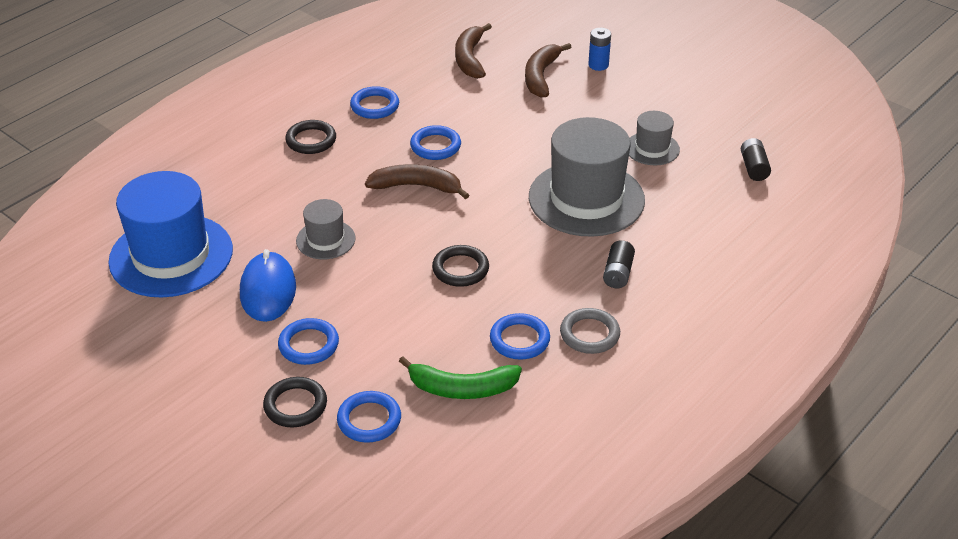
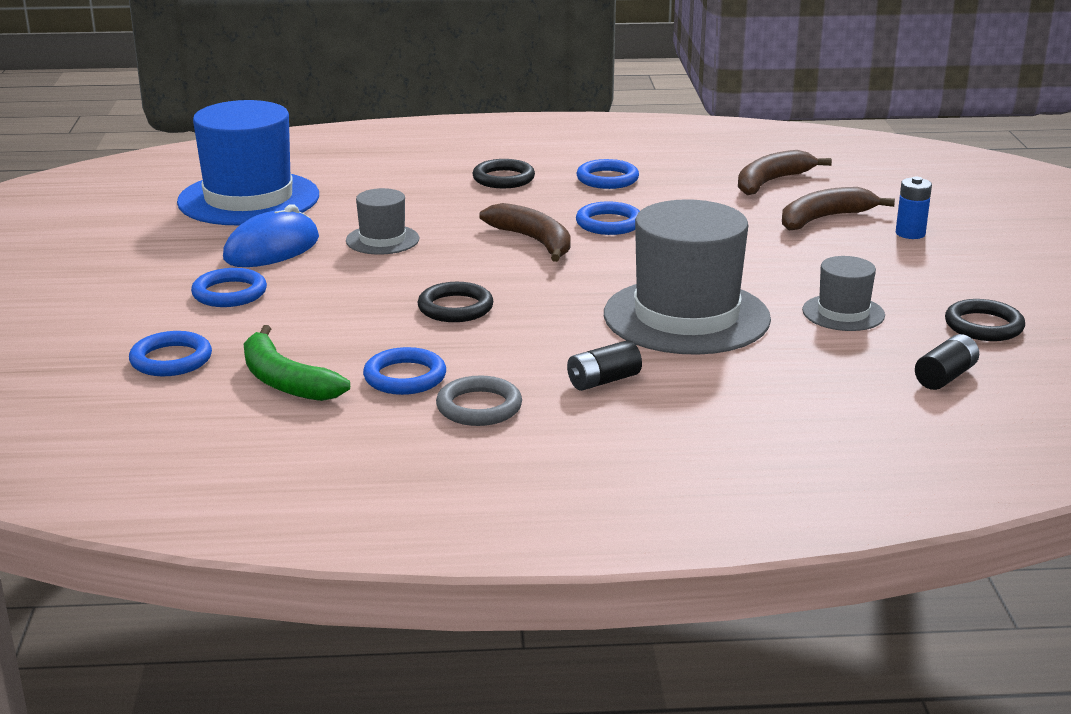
camera: 45 degrees right, 15 degrees down
black ring [263,377,327,427] -> black ring moved to [945,299,1025,341]

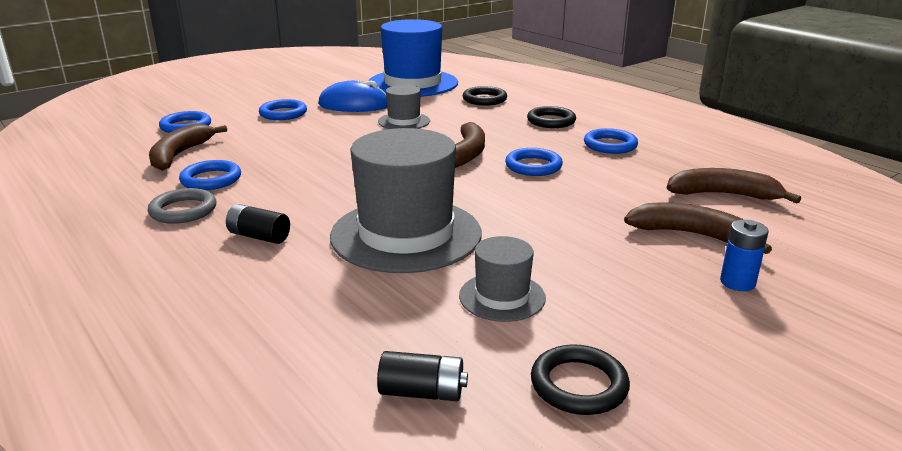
camera: 55 degrees right, 0 degrees up
green banana [244,325,350,401] -> brown banana [149,124,227,171]
black ring [418,282,493,322] -> black ring moved to [463,86,507,106]

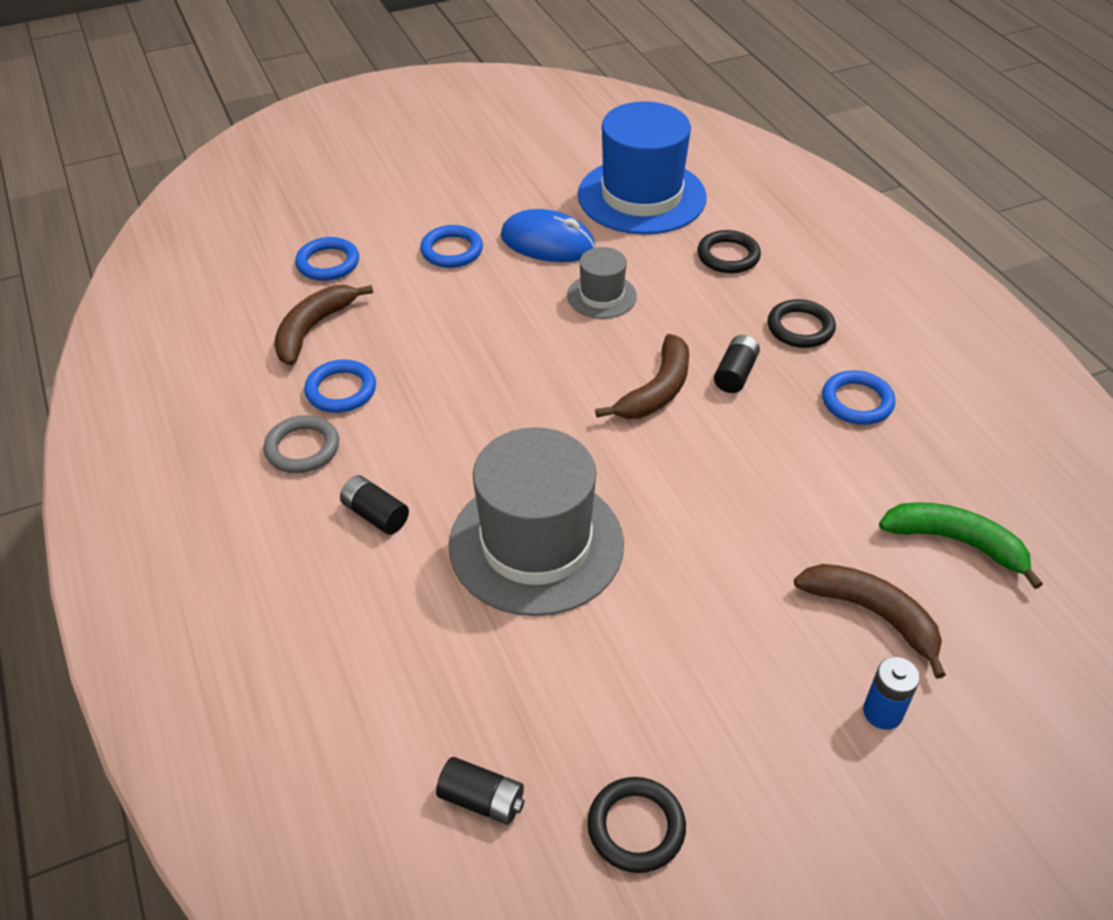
camera: 15 degrees right, 20 degrees up
grey hat [459,236,546,322] -> none
blue ring [505,148,563,176] -> none
brown banana [667,168,801,204] -> green banana [879,502,1043,589]
none -> black battery [714,335,760,393]

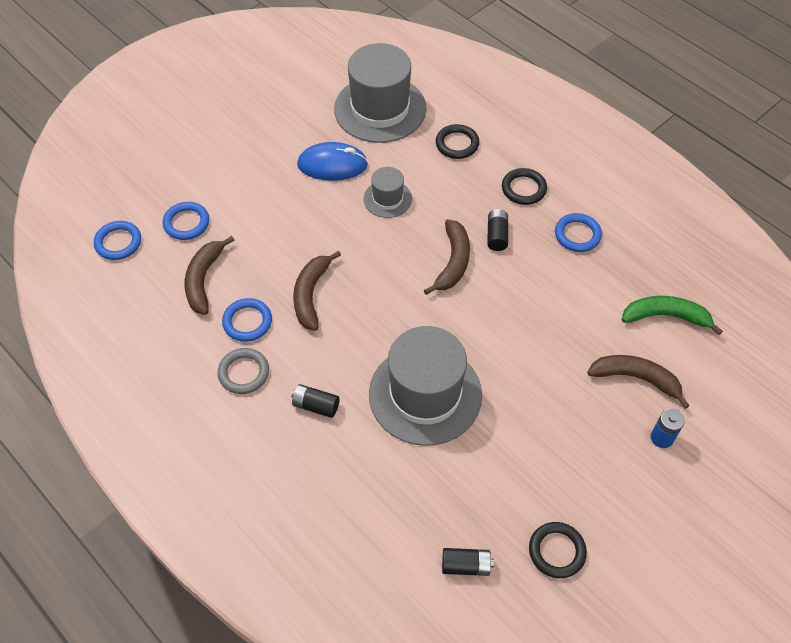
camera: 20 degrees left, 10 degrees up
blue ring [420,225,483,268] -> blue ring moved to [94,221,141,260]
blue hat [578,101,707,235] -> grey hat [334,43,426,143]
none -> brown banana [293,251,341,331]

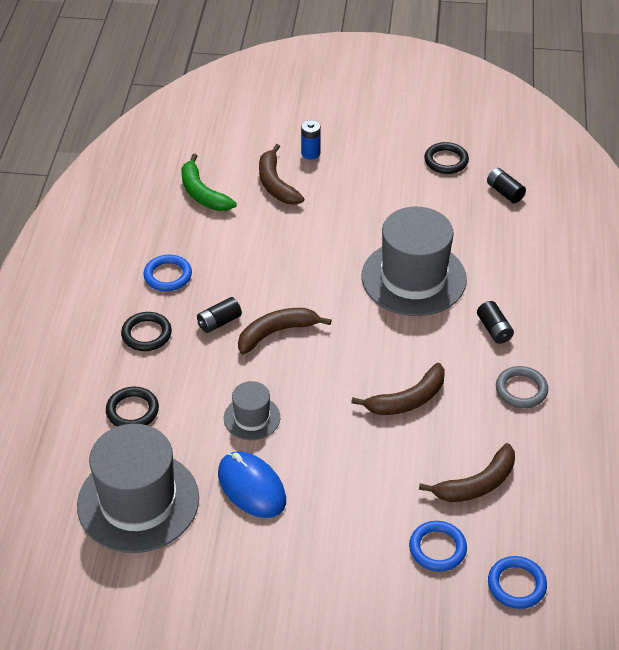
camera: 130 degrees left, 10 degrees down
blue ring [222,298,272,342] -> none

